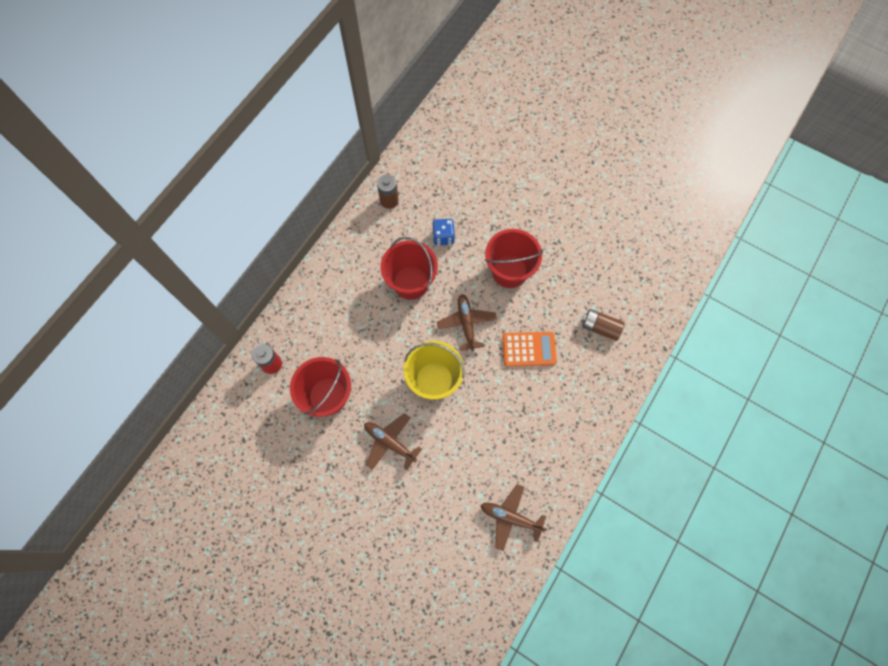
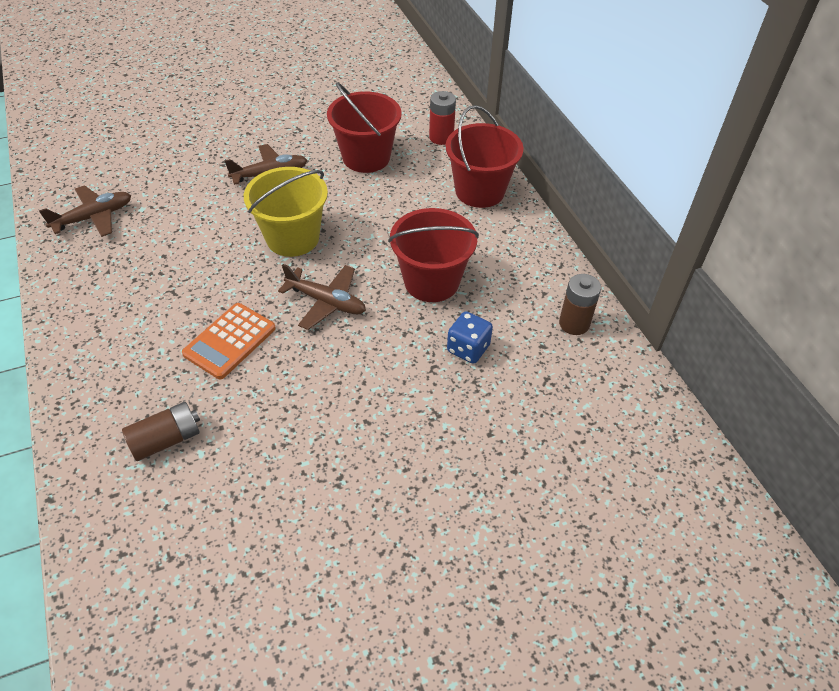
camera: 125 degrees right, 20 degrees down
red bucket [485,229,543,288] -> red bucket moved to [446,105,523,208]

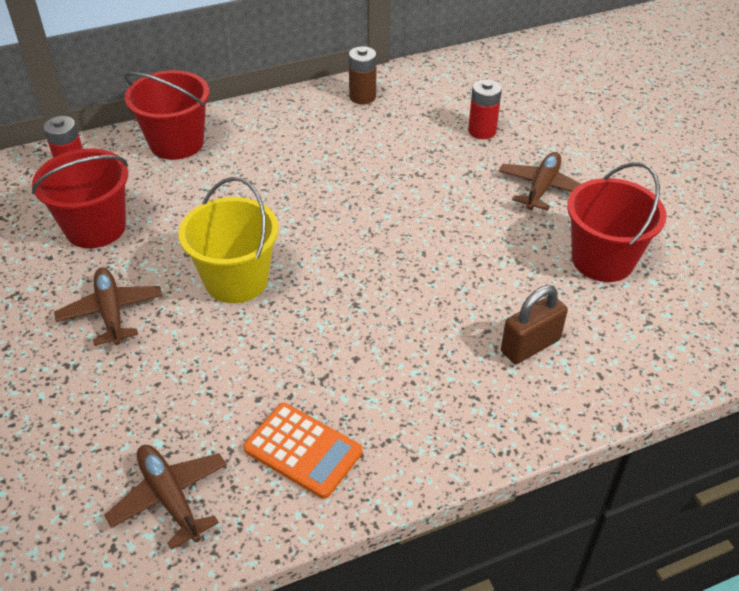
camera: 90 degrees left, 5 degrees down
brown battery [122,402,200,461] -> brown padlock [501,285,568,364]
orange calculator [182,303,276,379] -> orange calculator moved to [243,403,363,499]
brown plane [278,264,366,330] -> brown plane moved to [499,152,581,211]
red bucket [388,208,479,302] -> red bucket moved to [567,162,666,282]
blue dice [447,311,493,364] -> none
none -> red battery [468,79,502,139]

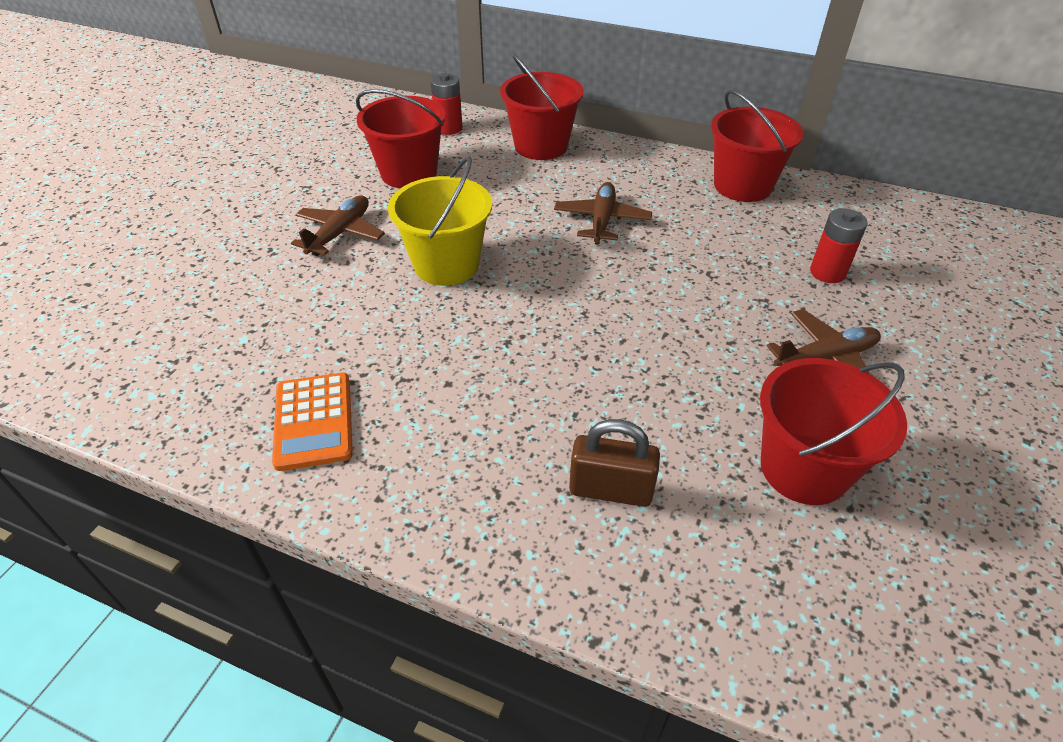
camera: 45 degrees right, 0 degrees up
brown plane [104,445,227,550] -> brown plane moved to [554,182,652,244]
brown battery [349,46,377,104] -> red bucket [711,90,804,202]

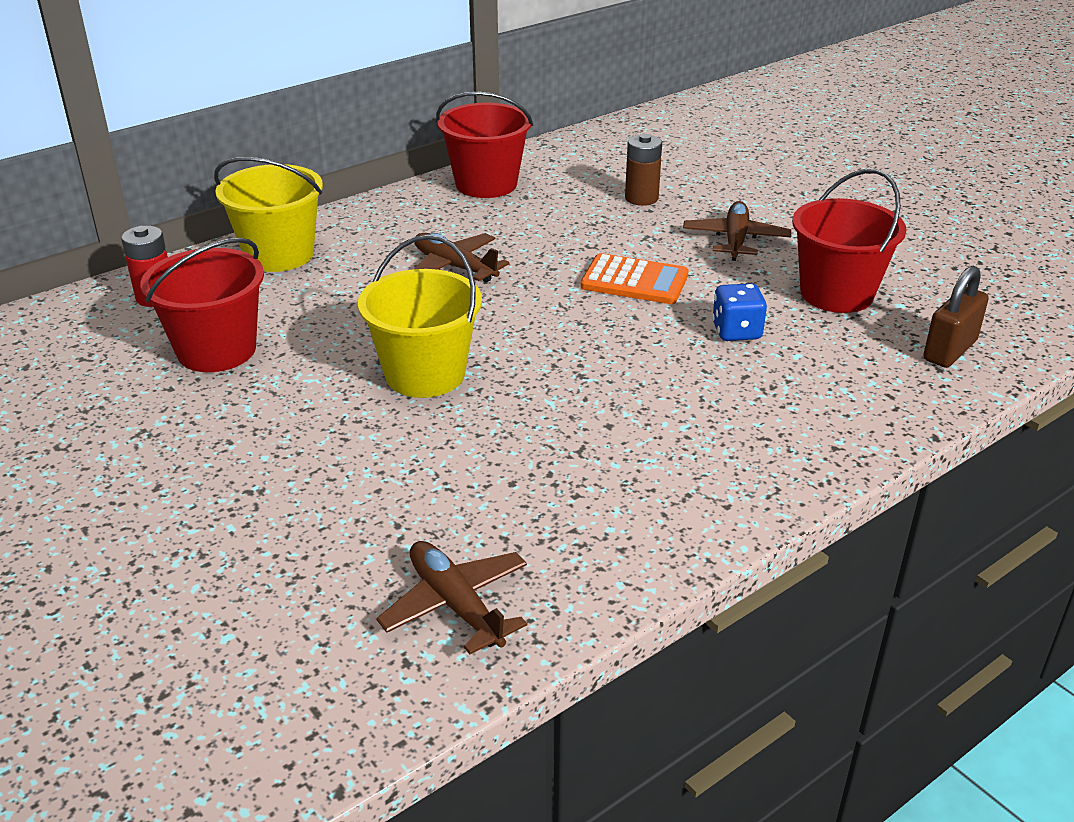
camera: 60 degrees left, 10 degrees down
orange calculator [272,373,353,471] -> orange calculator moved to [580,253,689,304]
brown plane [291,195,385,256] -> brown plane moved to [376,541,527,654]
red bucket [500,53,584,160] -> yellow bucket [214,157,323,272]
brown padlock [569,419,660,507] -> brown padlock moved to [923,266,989,368]
red battery [810,208,868,283] -> brown battery [625,134,662,206]
none -> blue dice [712,283,767,341]

